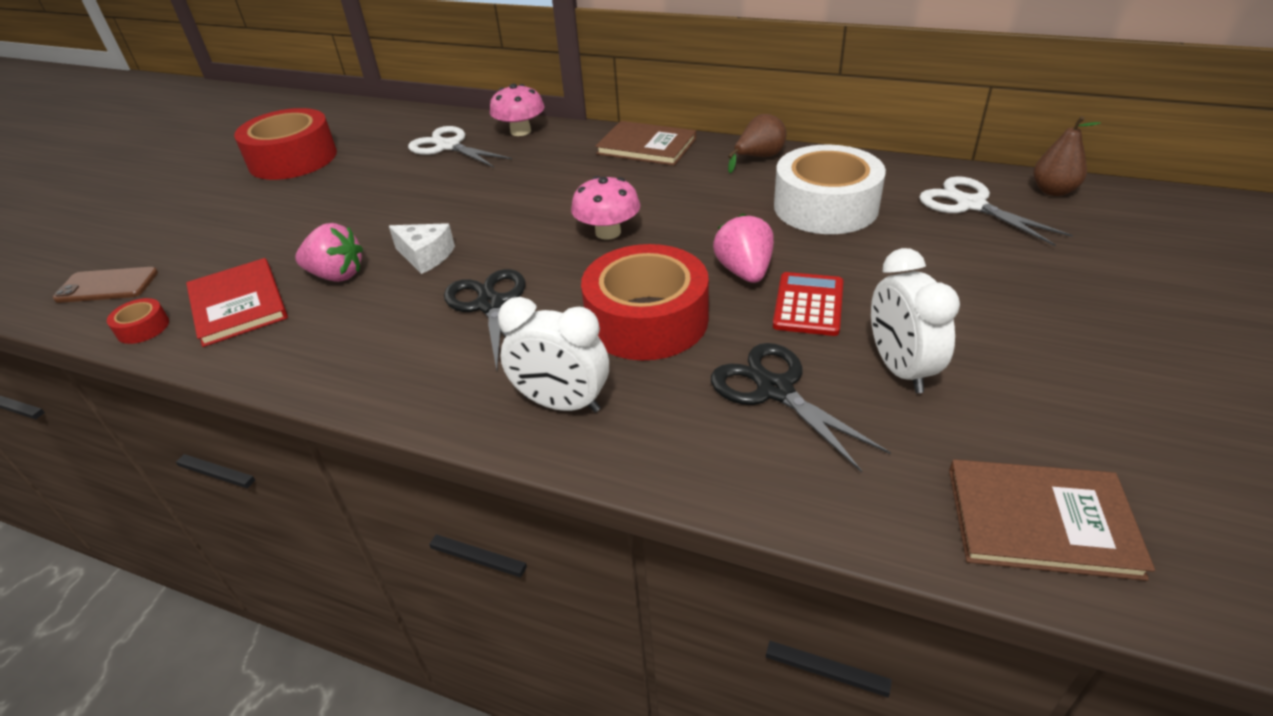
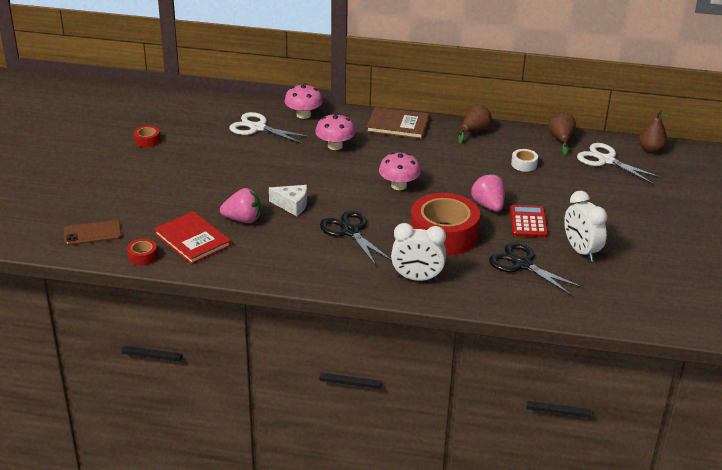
camera: 15 degrees left, 5 degrees down
red tape [234,108,337,180] -> red tape [134,126,160,148], size x0.41
white tape [774,145,886,234] -> white tape [511,149,538,172], size x0.41
brown book [949,459,1155,581] -> none
none -> pink mushroom [315,113,355,150]
none -> brown pear [548,113,576,155]

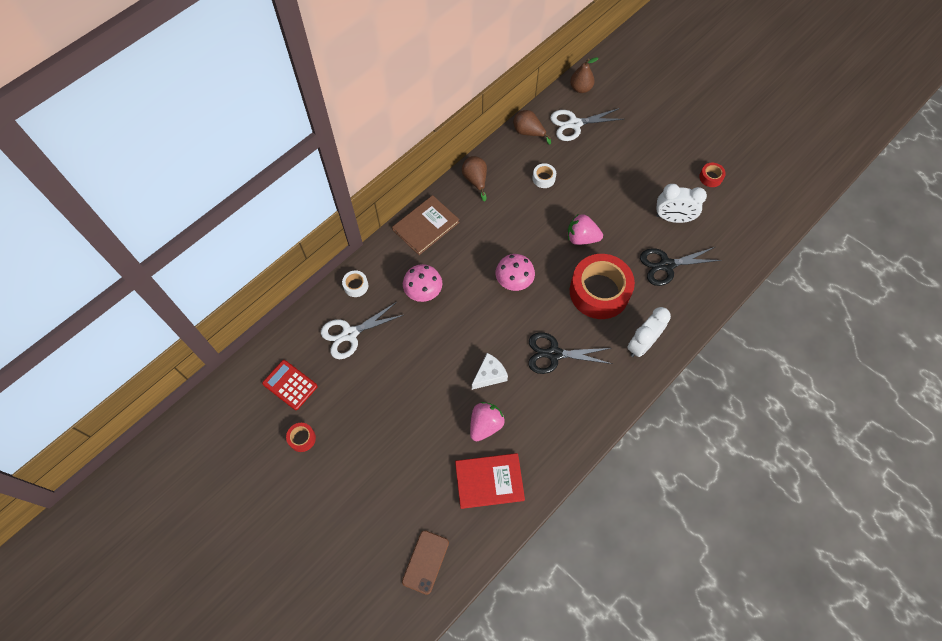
camera: 55 degrees left, 30 degrees up
red tape [127,239,158,266] -> red tape moved to [699,163,726,187]
pink mushroom [284,83,323,119] -> white tape [342,270,368,297]
red calculator [510,205,548,237] -> red calculator moved to [262,360,318,410]

